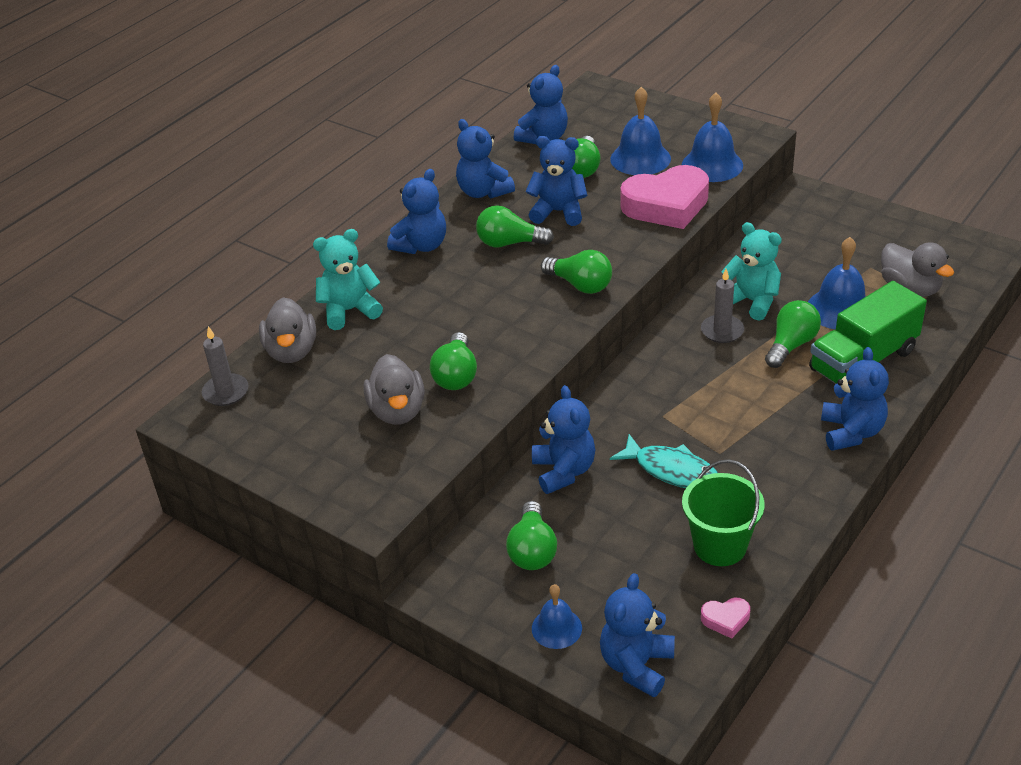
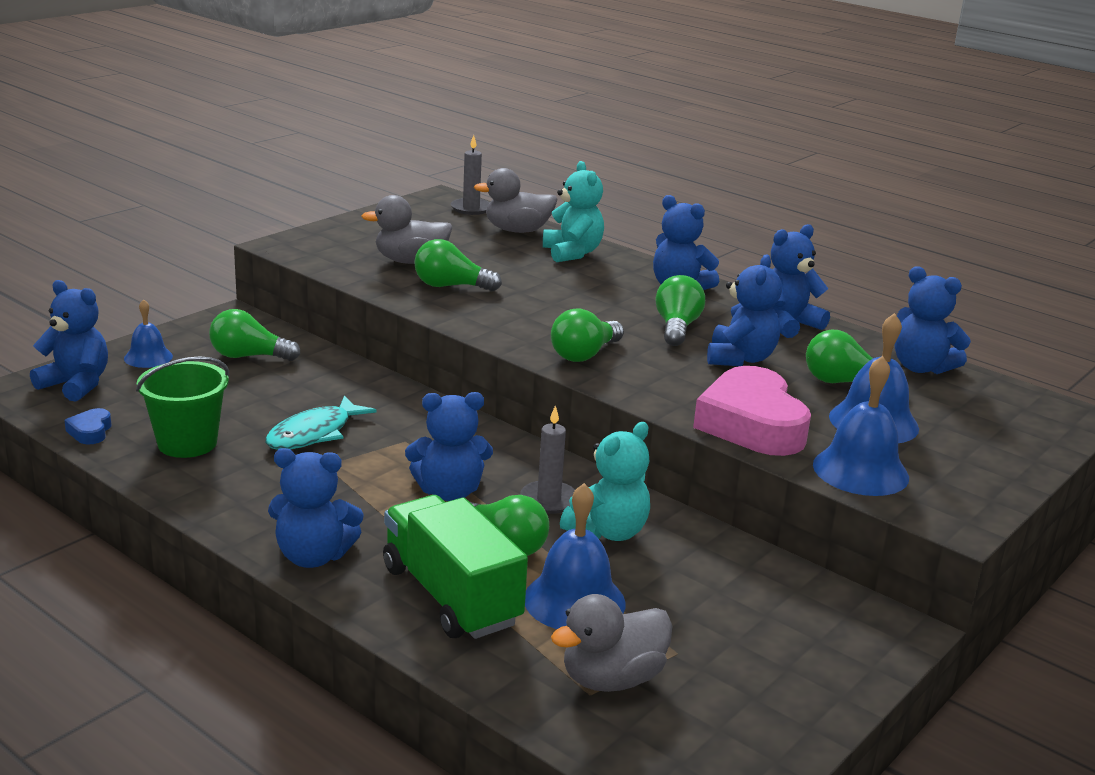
camera: 90 degrees right, 15 degrees down
blue teddy bear [532,385,595,494] -> blue teddy bear moved to [405,392,493,501]
pink heart [701,598,750,639] -> blue heart [64,408,111,444]

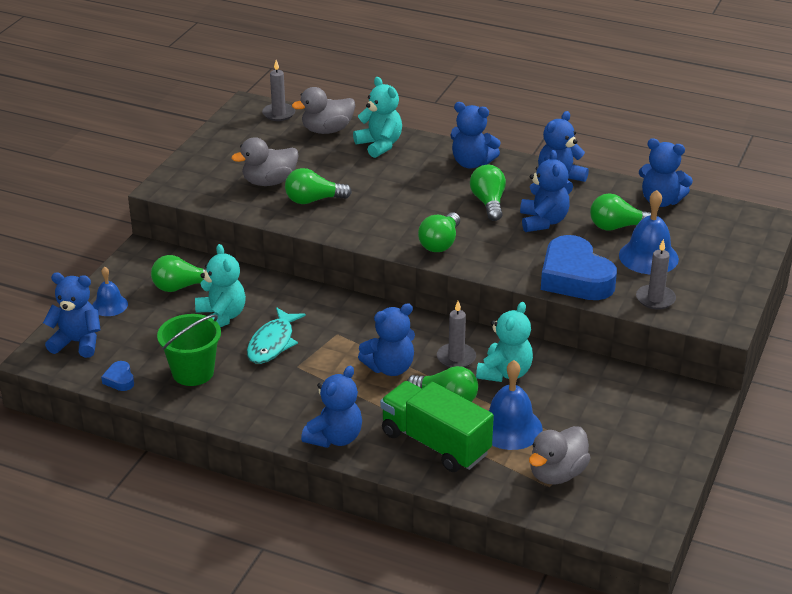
camera: 15 degrees left, 10 degrees up
blue teddy bear [268,448,364,568] -> blue teddy bear turned 45 degrees counterclockwise [301,366,362,448]
pink heart [693,366,811,456] -> blue heart [541,235,617,300]
blue bell [813,356,909,496] -> grey candle [636,239,676,309]
none -> turquoise teddy bear [195,244,246,327]

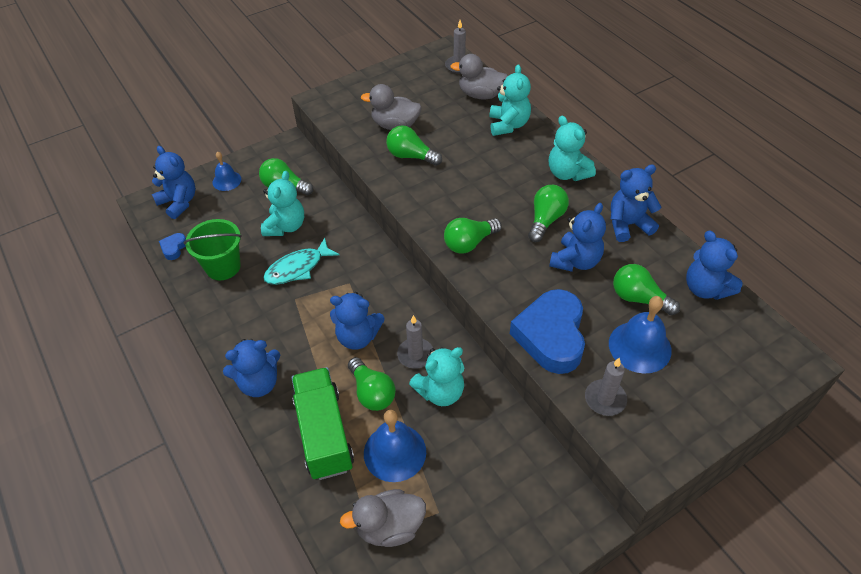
camera: 35 degrees right, 15 degrees up
blue teddy bear [450,102,501,168] -> turquoise teddy bear [549,116,596,181]

